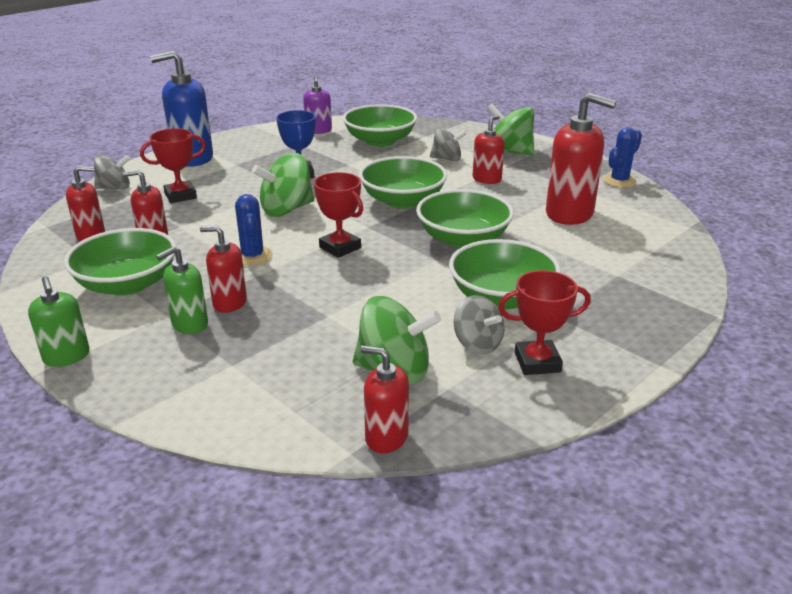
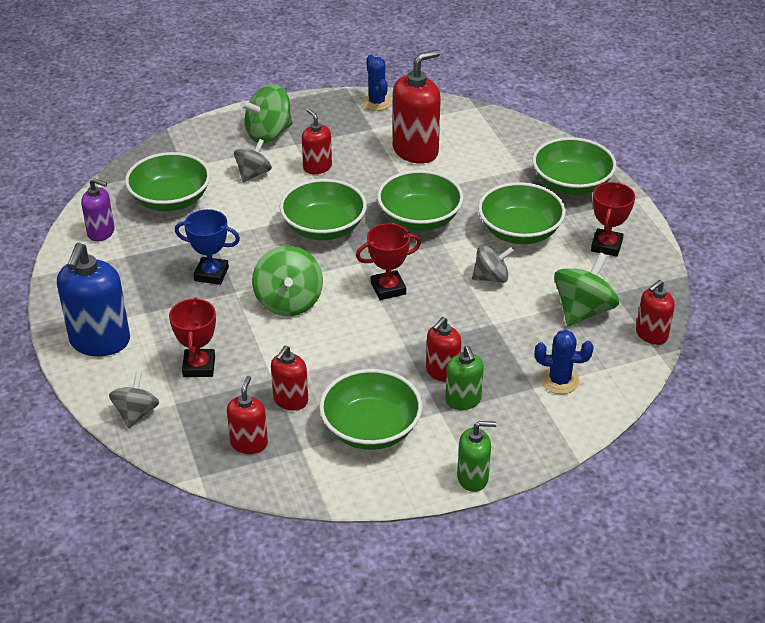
camera: 65 degrees left, 10 degrees up
blue cactus [235,194,272,266] -> blue cactus moved to [535,330,594,394]
grey spinning top [454,295,505,354] -> grey spinning top moved to [472,245,514,283]
none -> green bowl [532,137,617,195]

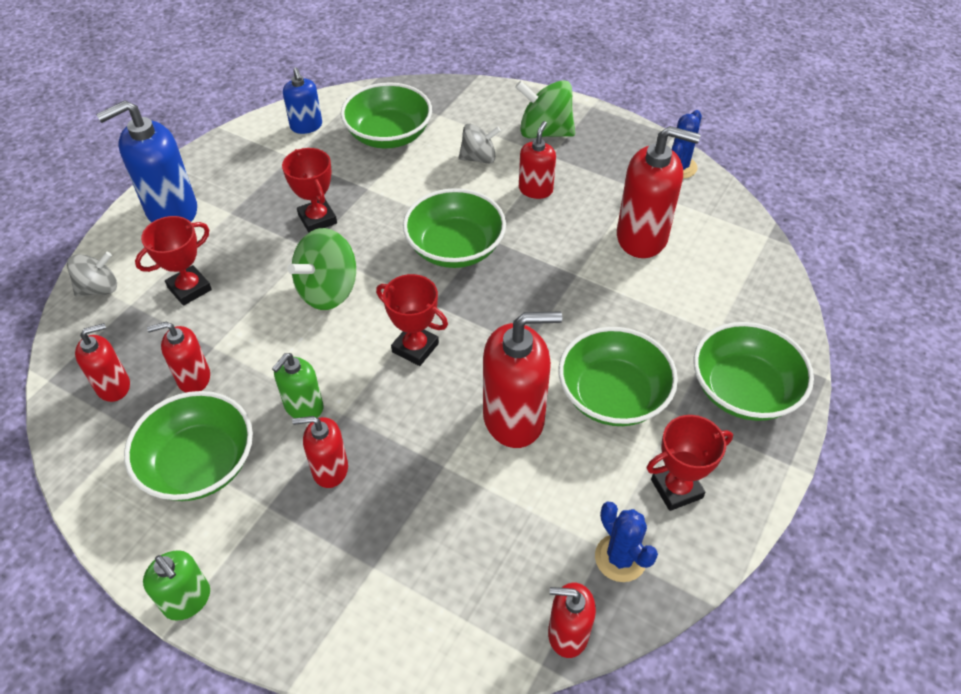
camera: 50 degrees right, 10 degrees up
purple soap dispenser [81,178,115,242] -> blue soap dispenser [283,67,322,134]
blue trophy [175,209,240,285] -> red trophy [282,148,337,233]
green bowl [377,170,464,231] -> none
green soap dispenser [445,346,484,410] -> green soap dispenser moved to [272,353,323,418]
grey spinning top [472,245,514,283] -> red soap dispenser [483,312,562,448]
blue cactus [535,330,594,394] -> blue cactus moved to [595,502,658,582]
green spinning top [554,252,619,326] -> none

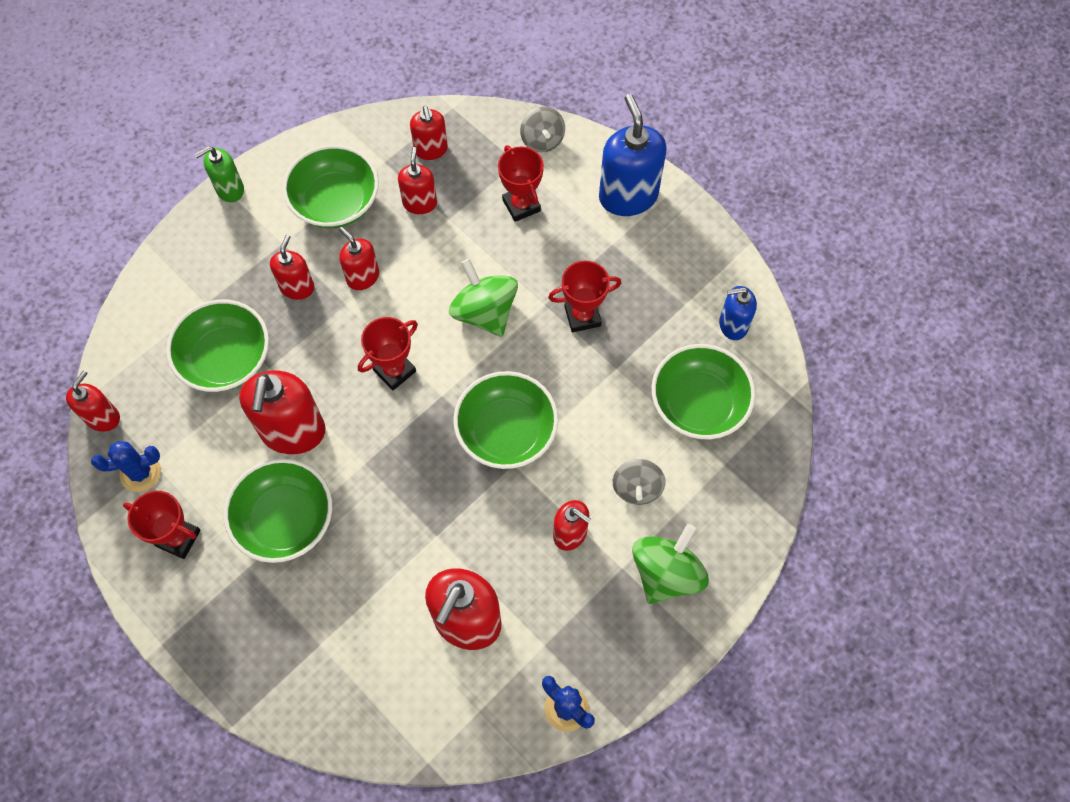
camera: 105 degrees right, 15 degrees up
green soap dispenser [272,353,323,418] -> red soap dispenser [339,227,379,290]
red trophy [647,415,733,511] -> red trophy turned 60 degrees counterclockwise [123,491,201,559]
green bowl [694,322,814,421] -> green bowl moved to [166,300,269,392]

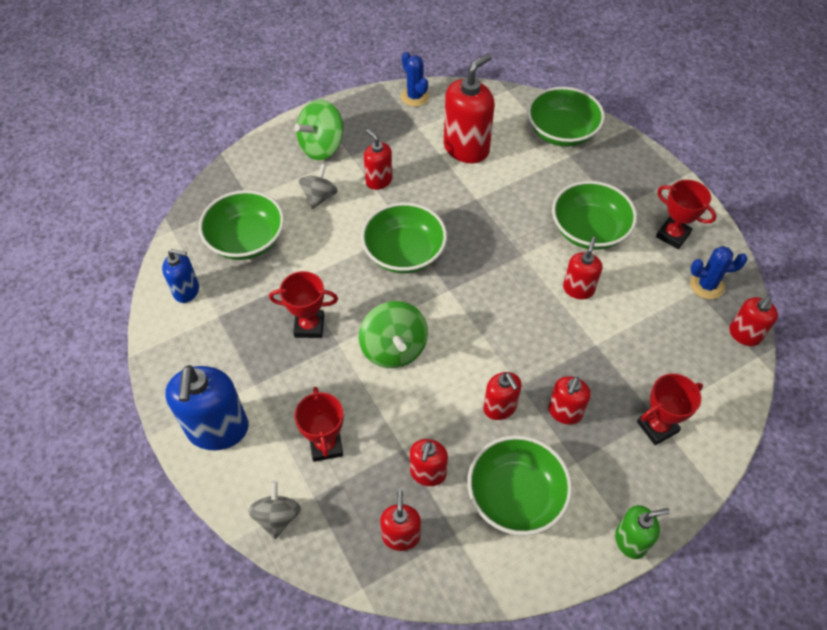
camera: 165 degrees left, 10 degrees down
green bowl [166,300,269,392] -> green bowl moved to [527,87,605,147]
red soap dispenser [239,370,325,454] -> red soap dispenser [563,237,602,299], size x0.57
red trophy [358,317,418,390] -> red trophy moved to [637,374,703,445]

